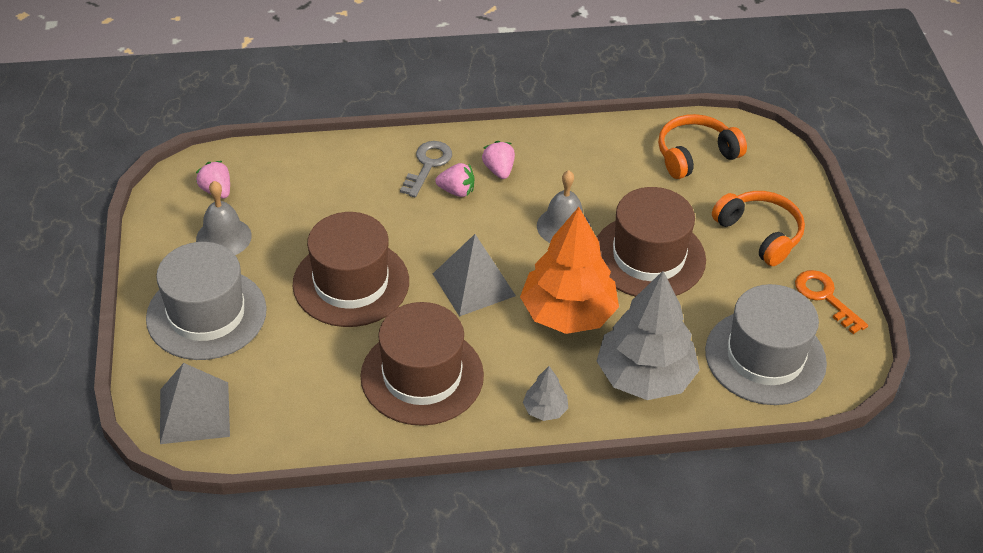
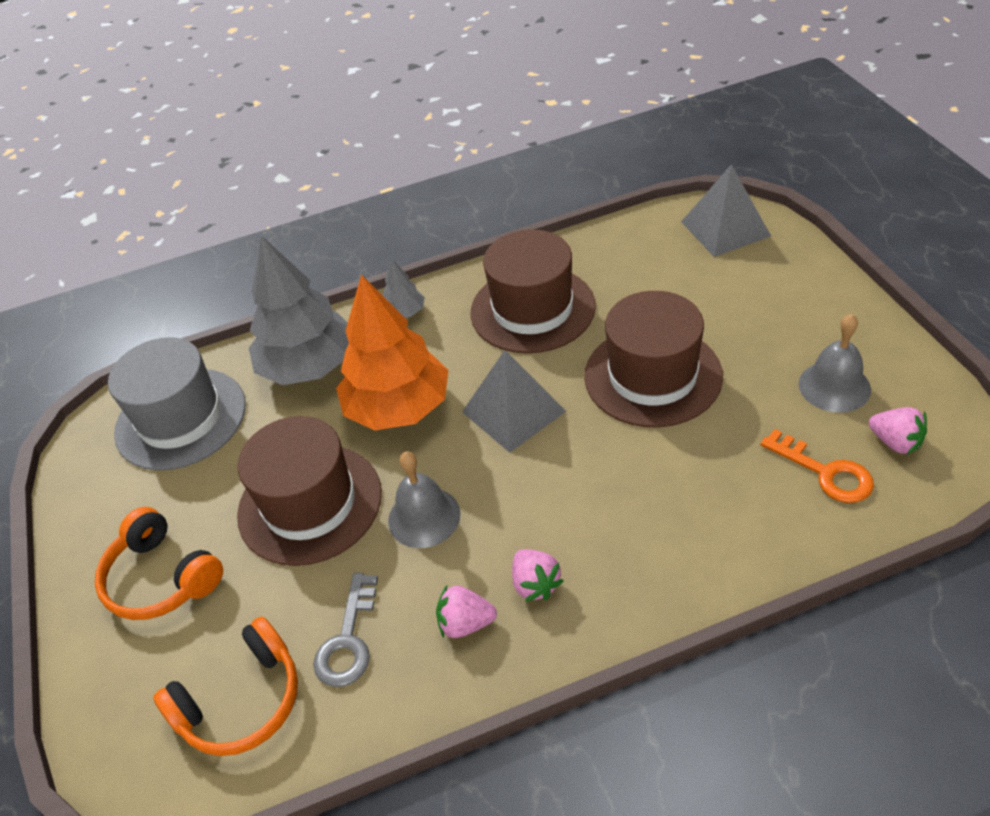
camera: 175 degrees right, 0 degrees up
grey hat [146,242,267,360] -> none
grey key [400,141,452,197] -> grey key moved to [313,573,378,687]
pink strawberry [435,163,474,197] -> pink strawberry moved to [436,585,497,638]
orange key [795,270,868,334] -> orange key moved to [760,429,874,503]

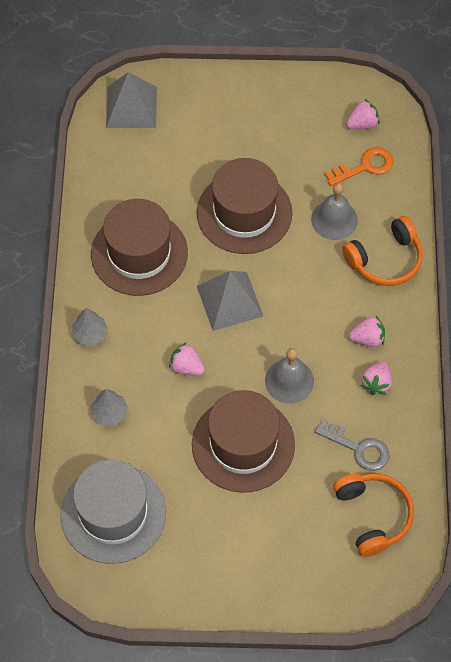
camera: 75 degrees left, 15 degrees up
orange headphones [95,507,223,620] -> orange headphones moved to [342,216,423,286]
grey tree [249,235,349,385] -> grey tree [91,389,128,426], size x0.44
orange tree [336,274,449,430] -> pink strawberry [169,342,205,376]
grey bell [799,314,871,412] -> grey bell moved to [311,183,358,240]

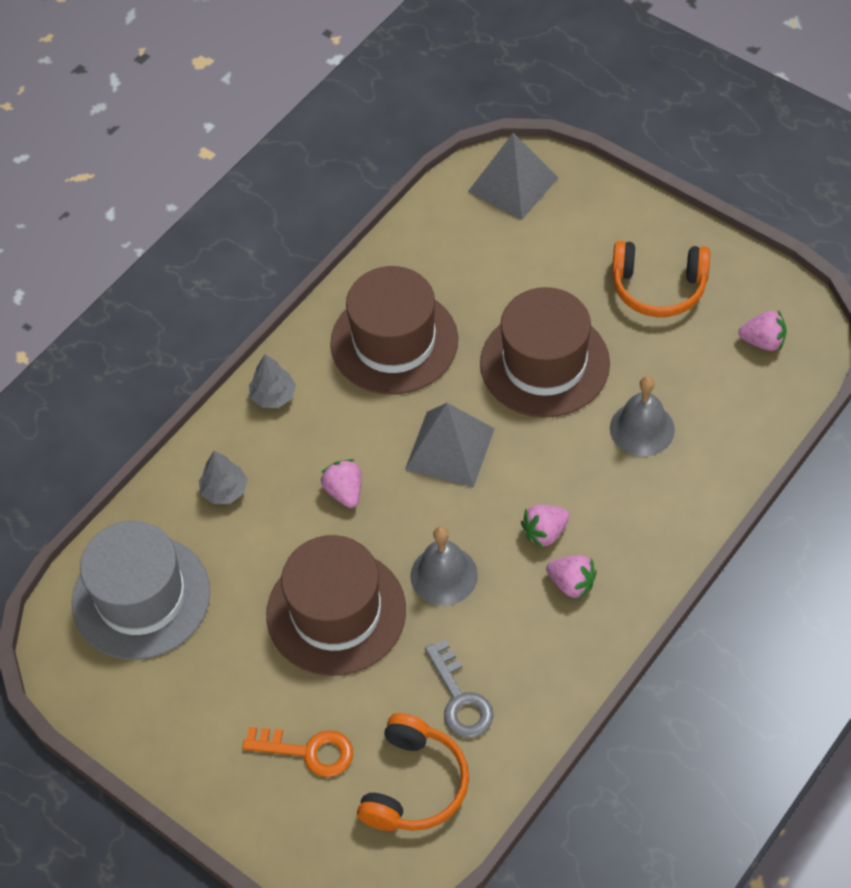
camera: 40 degrees right, 5 degrees down
orange key [325,147,393,186] -> orange key moved to [242,727,353,777]
orange headphones [342,216,423,286] -> orange headphones moved to [612,241,710,317]
pink strawberry [361,361,392,395] -> pink strawberry moved to [521,505,569,549]

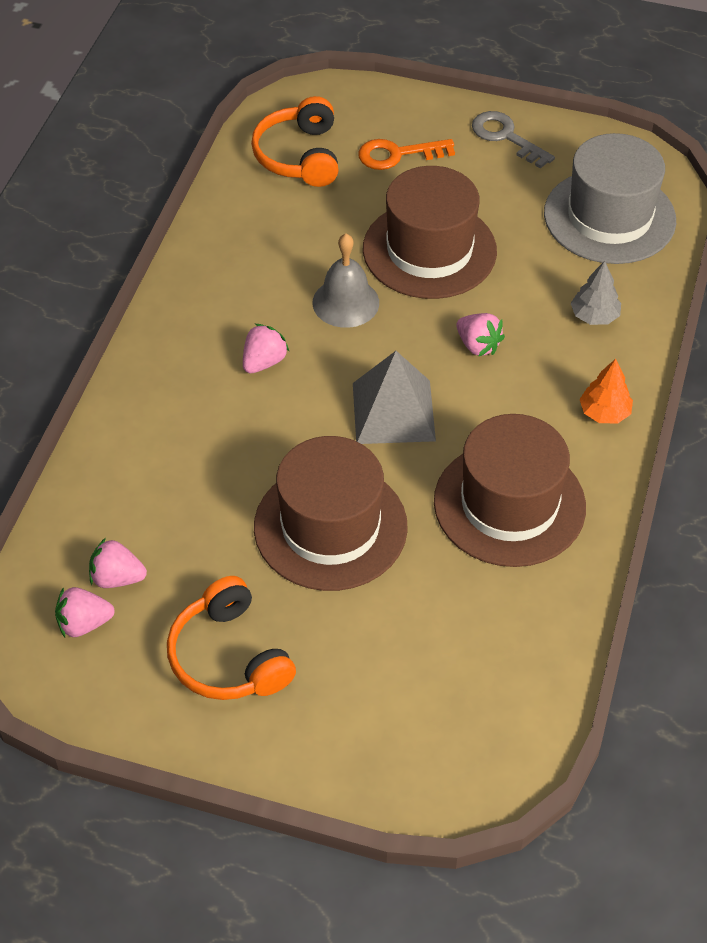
camera: 155 degrees right, 5 degrees down
grey tree [249,354,296,408] -> orange tree [580,359,633,424]
grey key [425,640,494,738] -> grey key moved to [472,111,555,169]
grey pyramid [468,133,559,220] -> none
pink strawberry [546,555,597,599] -> pink strawberry moved to [89,538,147,588]
grey bell [610,376,675,457] -> none
orange headphones [612,241,710,317] -> orange headphones turned 105 degrees counterclockwise [167,576,296,700]

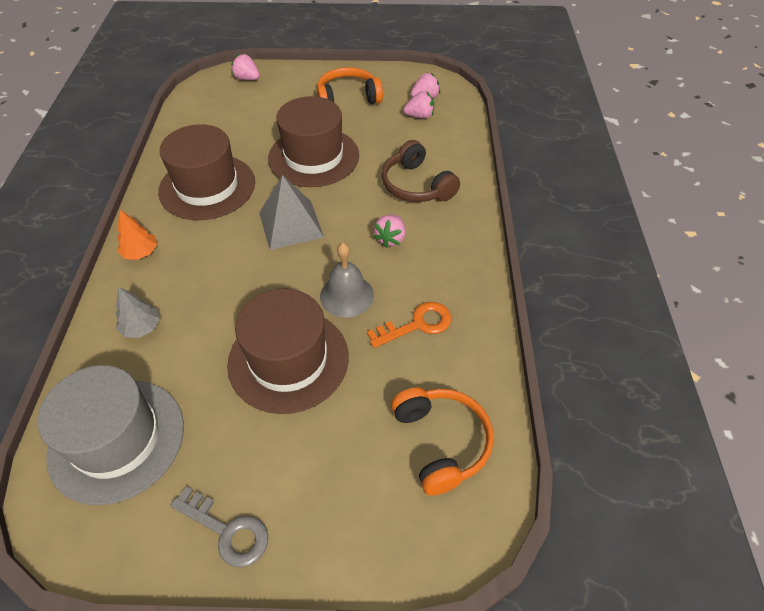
camera: 165 degrees right, 0 degrees up
orange headphones [167,576,296,700] -> orange headphones turned 60 degrees counterclockwise [317,67,383,104]
orange key [358,139,455,170] -> orange key moved to [367,302,451,348]
pink strawberry [456,313,505,357] -> pink strawberry moved to [231,54,260,80]
none -> brown headphones [382,140,460,202]

